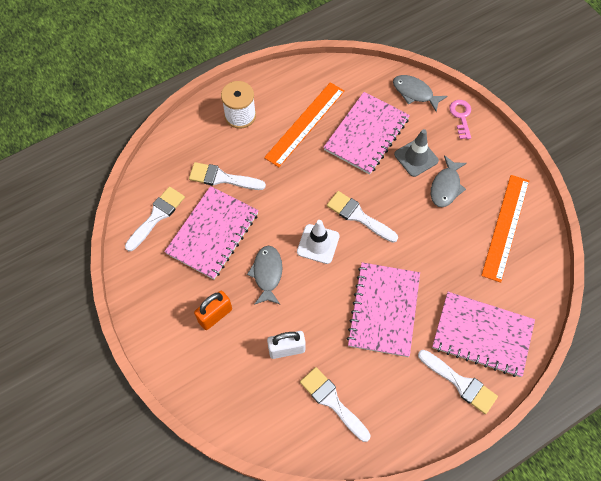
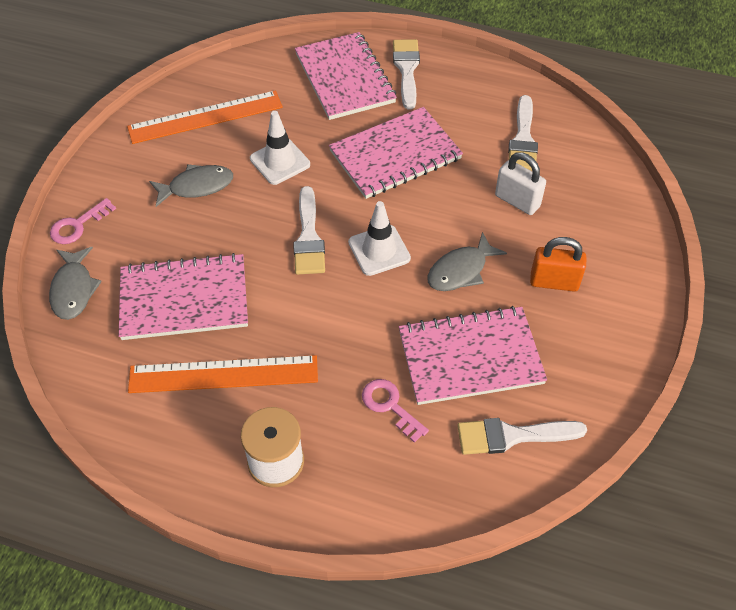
camera: 130 degrees left, 10 degrees down
white brush [189,162,266,190] -> pink key [362,379,429,443]
grey traffic cone [394,129,439,177] -> none
none -> white traffic cone [250,111,310,185]

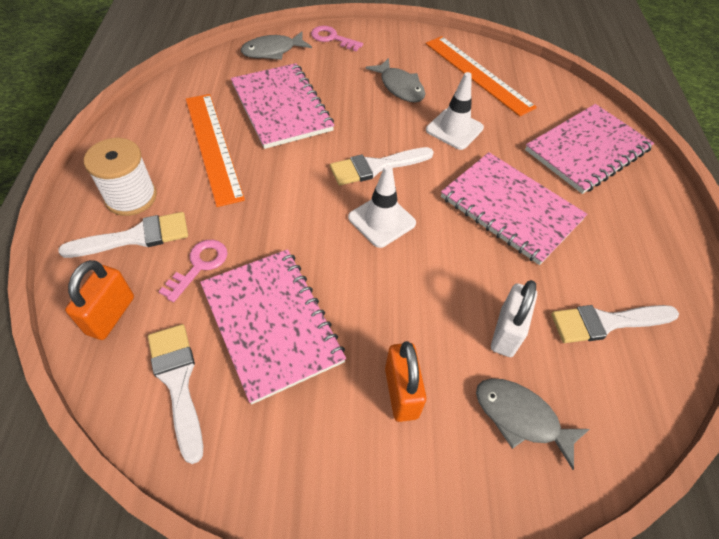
camera: 70 degrees right, 0 degrees up
white brush [393,39,420,109] -> white brush moved to [58,212,188,258]
grey fish [428,232,507,291] -> grey fish moved to [476,378,590,470]
none -> orange padlock [65,260,134,340]

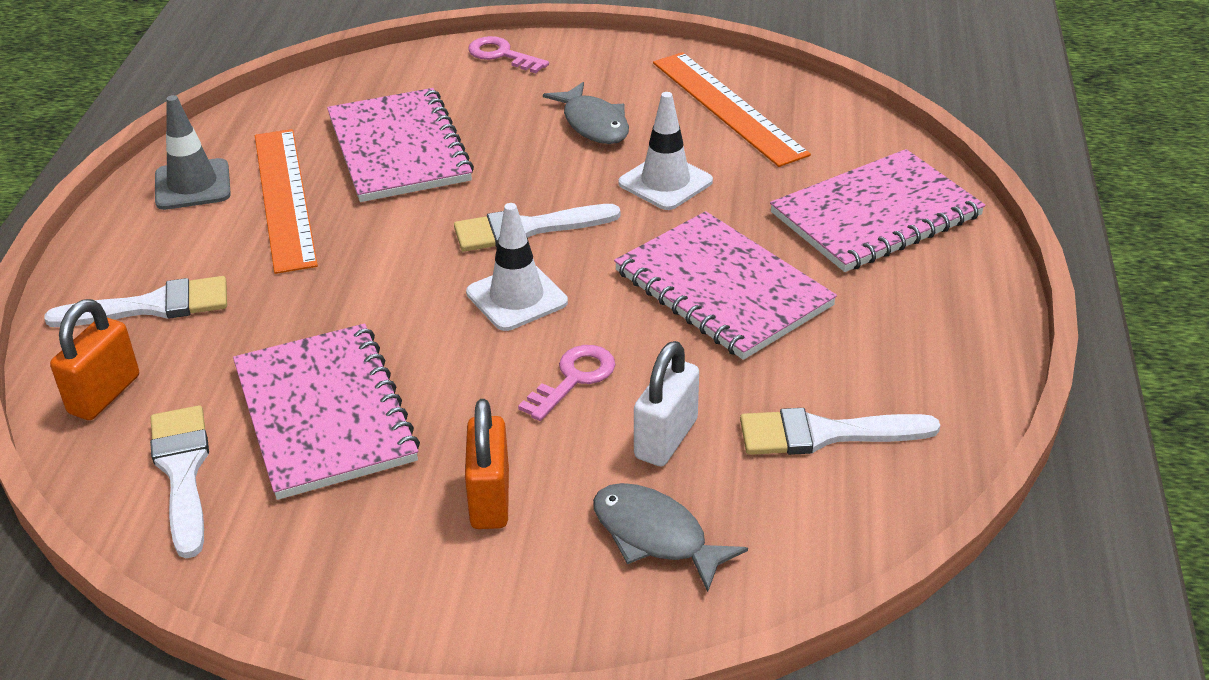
camera: 10 degrees right, 15 degrees down
white spool [84,138,157,216] -> none
pink key [159,240,227,302] -> pink key moved to [518,345,616,421]
grey fish [241,32,312,60] -> none
none -> grey traffic cone [155,95,231,210]

